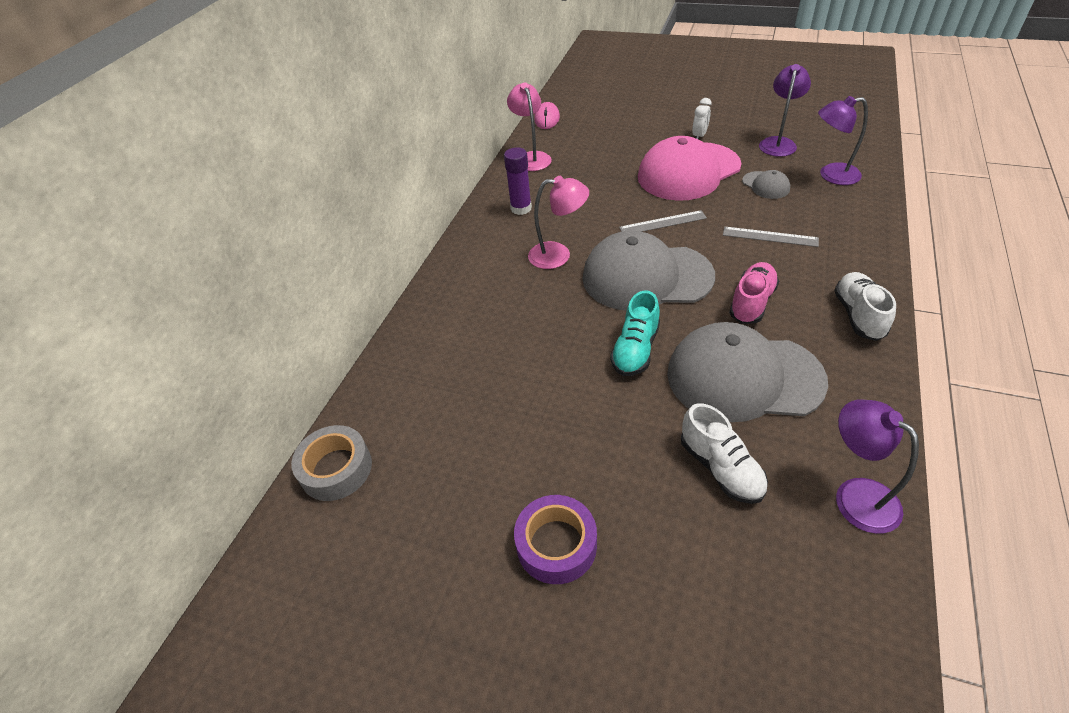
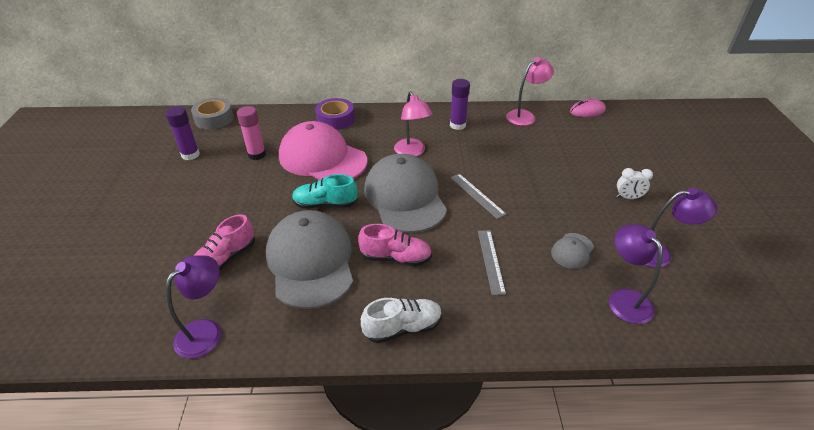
camera: 65 degrees right, 5 degrees down
purple tape [514,495,597,584] -> purple tape moved to [315,98,355,130]
pink cap [638,136,742,201] -> pink cap moved to [279,121,367,180]
white shoe [681,403,768,504] -> pink shoe [194,214,255,270]
none -> purple glue stick [165,106,200,160]
none -> pink glue stick [237,106,266,160]

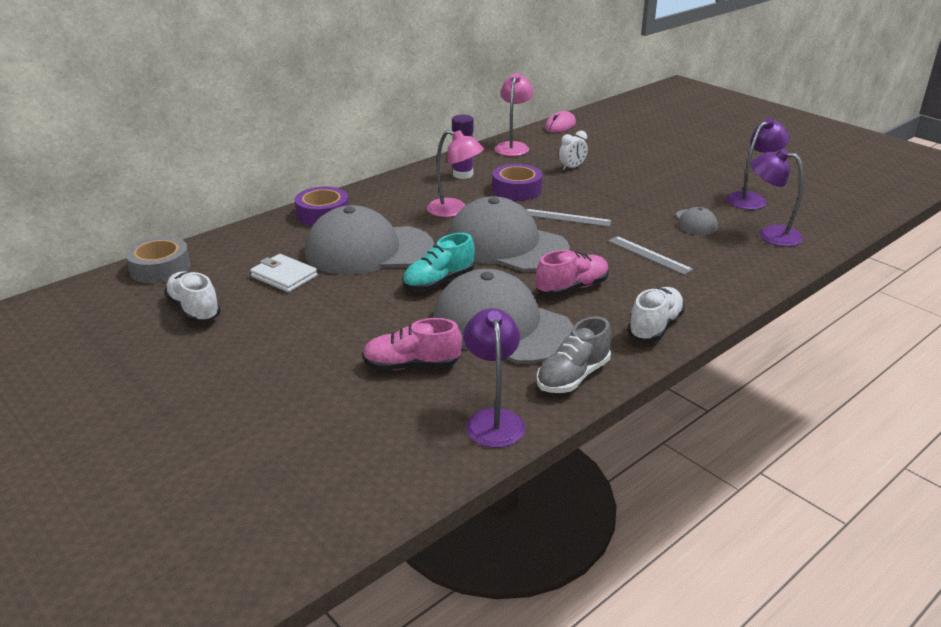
camera: 40 degrees left, 10 degrees down
purple glue stick [165,106,200,160] -> white shoe [164,271,221,323]
pink shoe [194,214,255,270] -> pink shoe turned 90 degrees clockwise [362,318,462,370]
pink glue stick [237,106,266,160] -> white wallet [250,254,318,292]
pink cap [279,121,367,180] -> grey cap [305,205,434,275]
white clock [617,168,653,199] -> white clock moved to [559,131,588,170]
none -> purple tape [492,164,543,201]
none -> grey shoe [536,317,611,393]

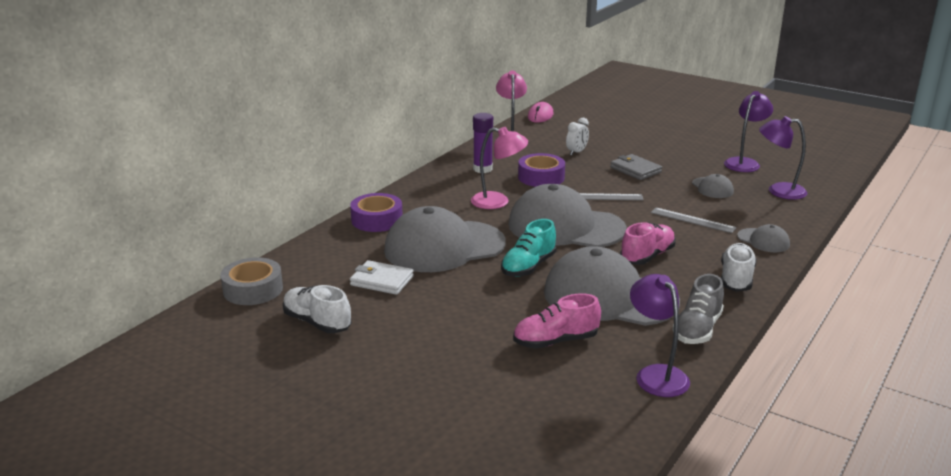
camera: 15 degrees left, 5 degrees down
none -> grey wallet [610,154,662,180]
none -> grey cap [737,224,790,252]

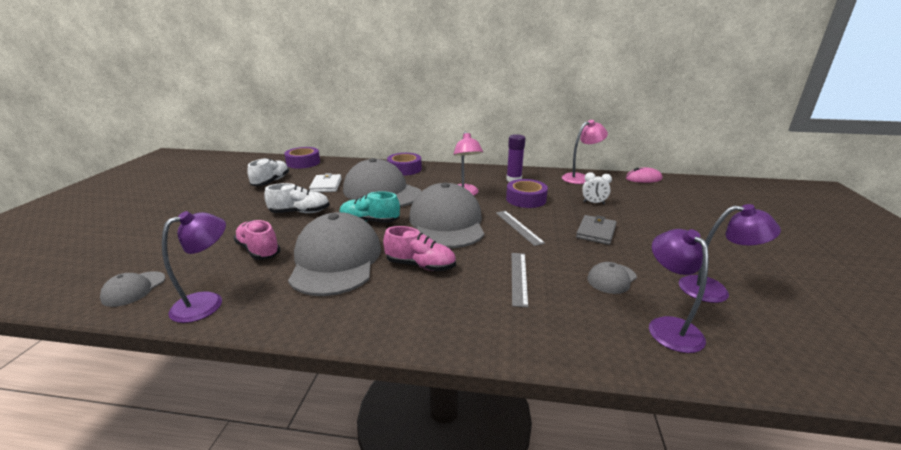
camera: 65 degrees right, 0 degrees up
grey tape [221,257,283,305] -> purple tape [284,147,320,169]
grey shoe [673,274,724,344] -> none
white shoe [721,243,757,292] -> white shoe moved to [264,183,330,213]
grey cap [737,224,790,252] -> grey cap moved to [100,271,165,307]

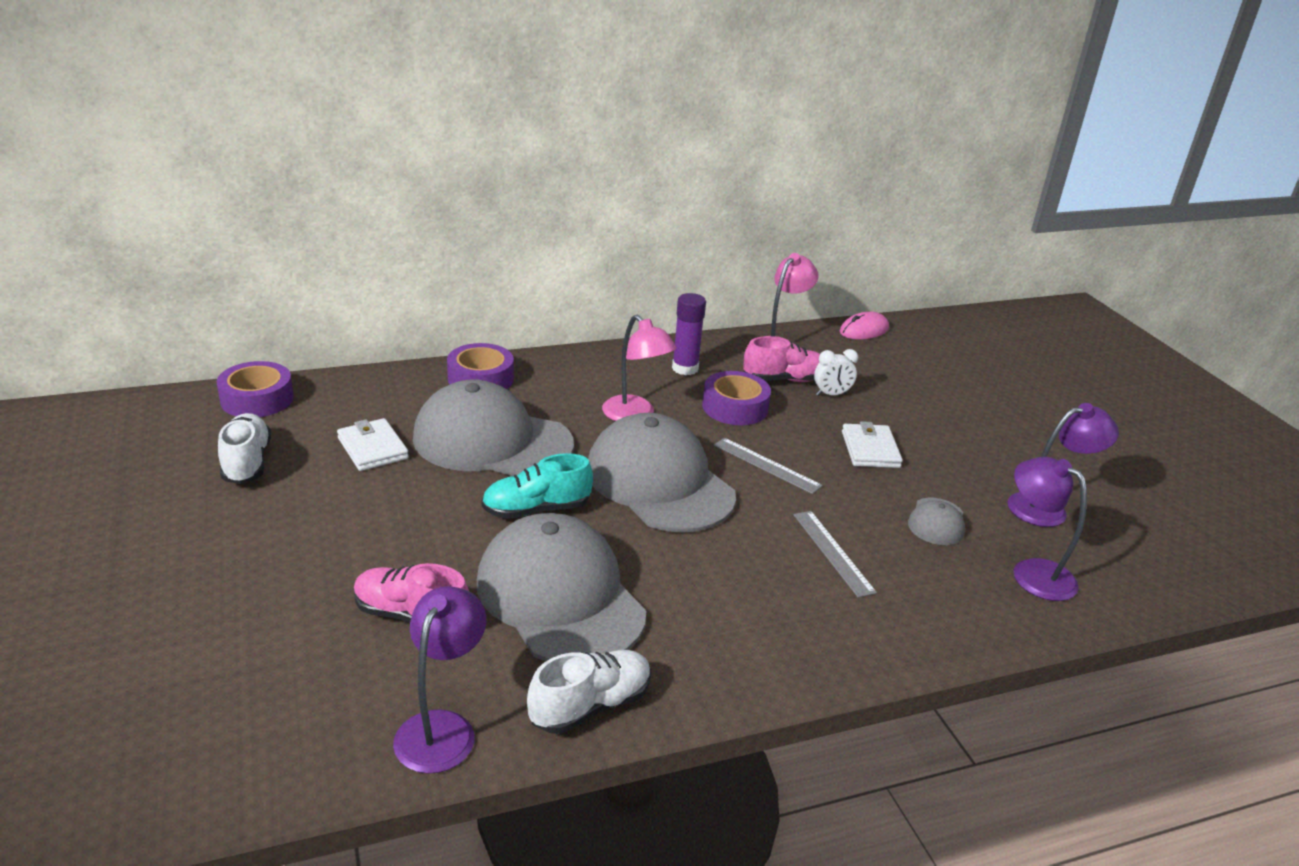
camera: 30 degrees left, 5 degrees up
grey cap [100,271,165,307] -> none
white shoe [264,183,330,213] -> white shoe moved to [527,650,651,734]
pink shoe [383,226,456,271] -> pink shoe moved to [743,336,820,382]
grey wallet [576,215,617,245] -> white wallet [842,421,903,468]

